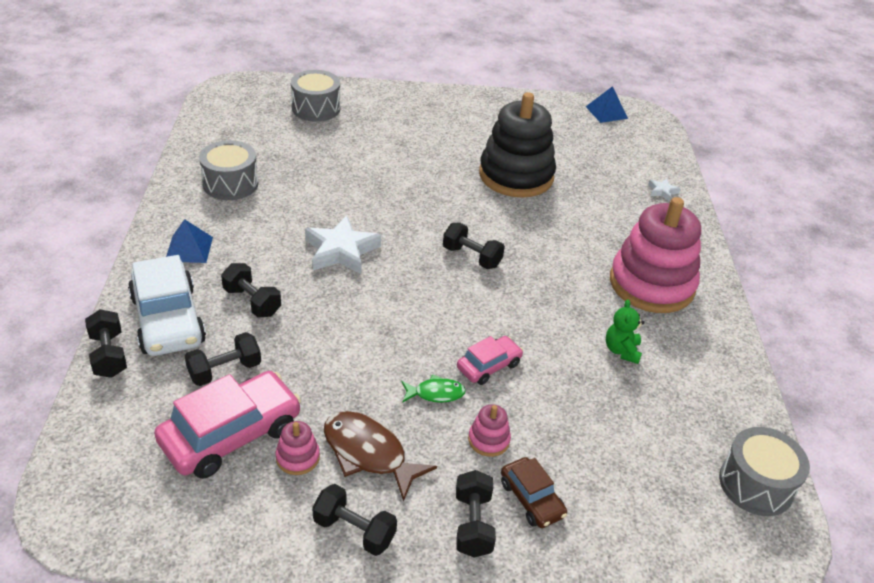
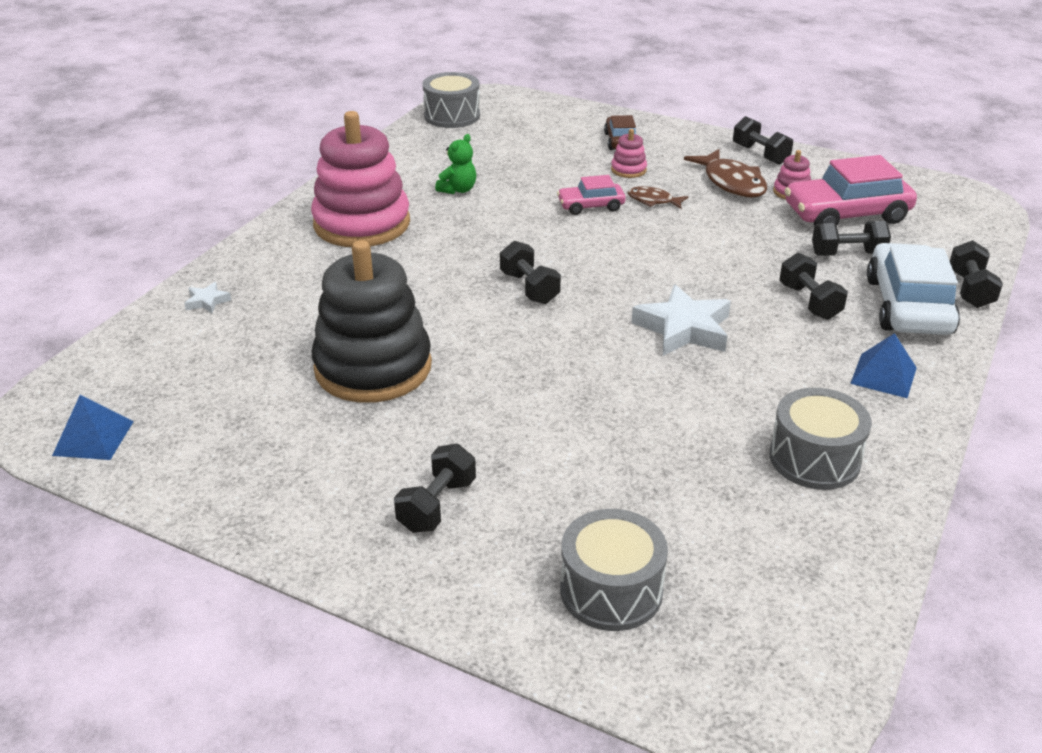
camera: 150 degrees left, 5 degrees down
green fish [401,374,466,403] -> brown fish [628,186,688,209]
black dumbbell [456,470,496,558] -> black dumbbell moved to [394,444,476,533]

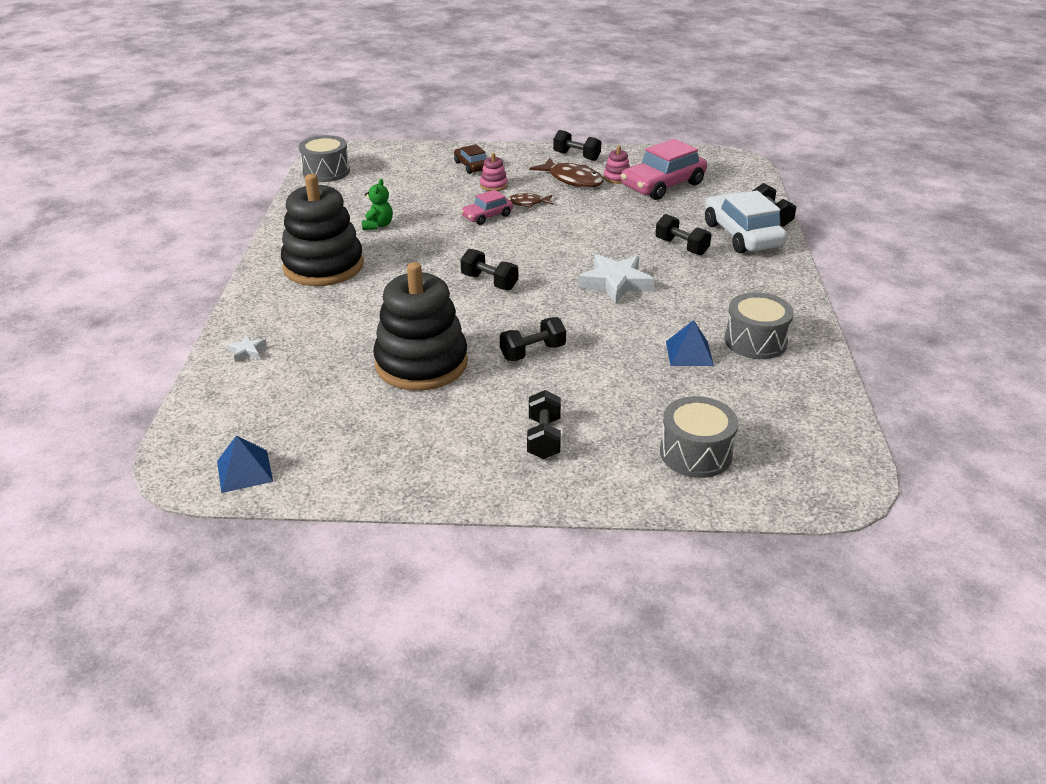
camera: 25 degrees left, 0 degrees up
pink stacking toy [311,111,410,247] -> black stacking toy [281,174,364,286]
black dumbbell [812,221,891,256] -> black dumbbell moved to [500,317,566,361]
blue pyramid [850,333,917,398] -> blue pyramid moved to [666,320,714,366]

